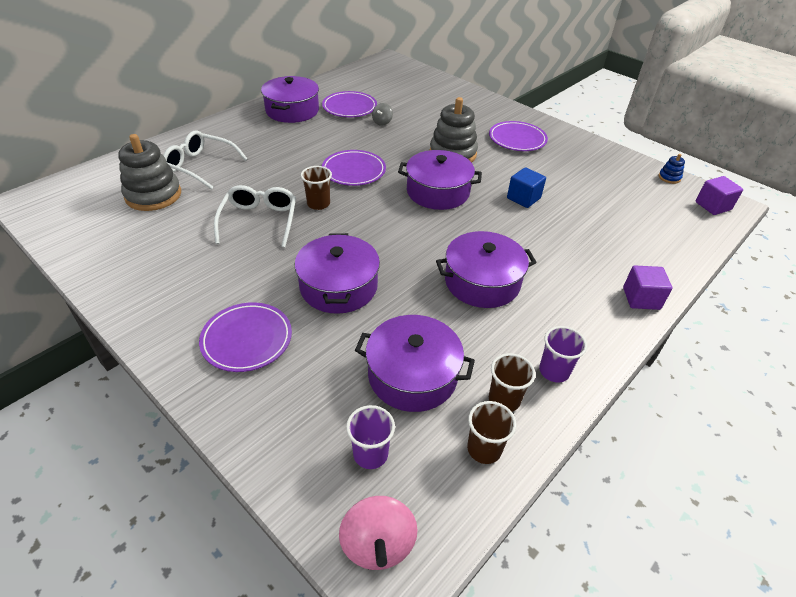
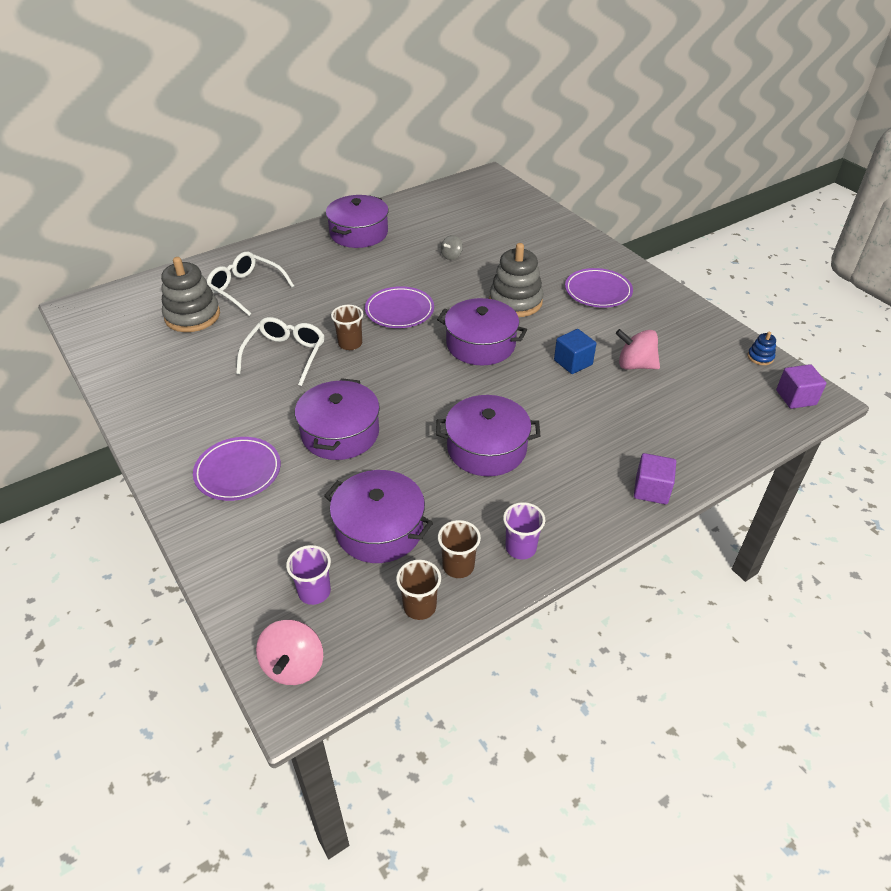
camera: 15 degrees right, 0 degrees up
purple plate [322,91,377,117] -> none
none -> pink spinning top [616,329,660,370]

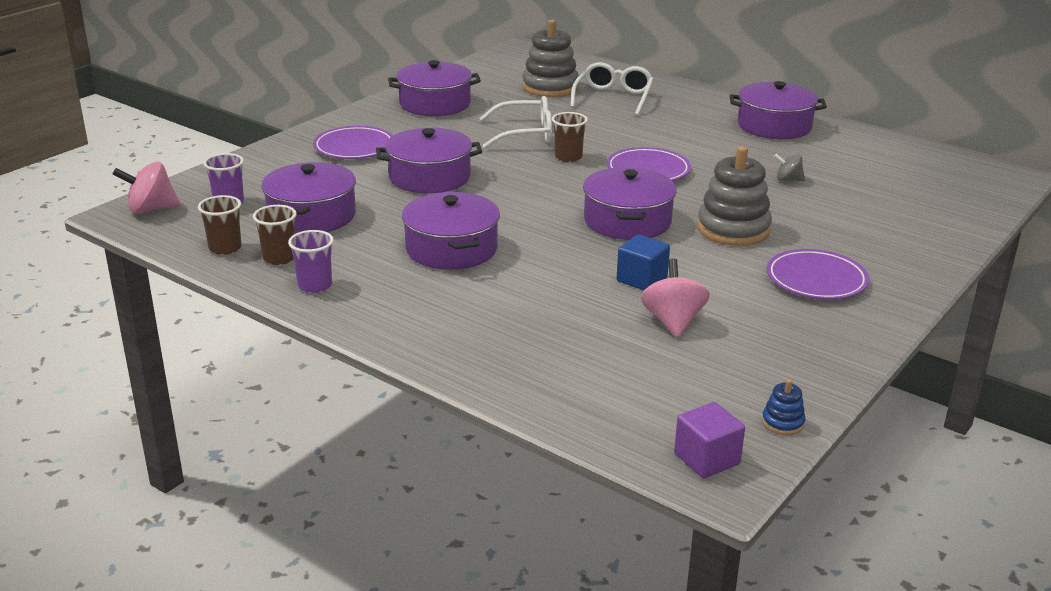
camera: 70 degrees right, 15 degrees down
purple cube [634,453,676,504] -> none
none -> purple pot [388,60,481,116]

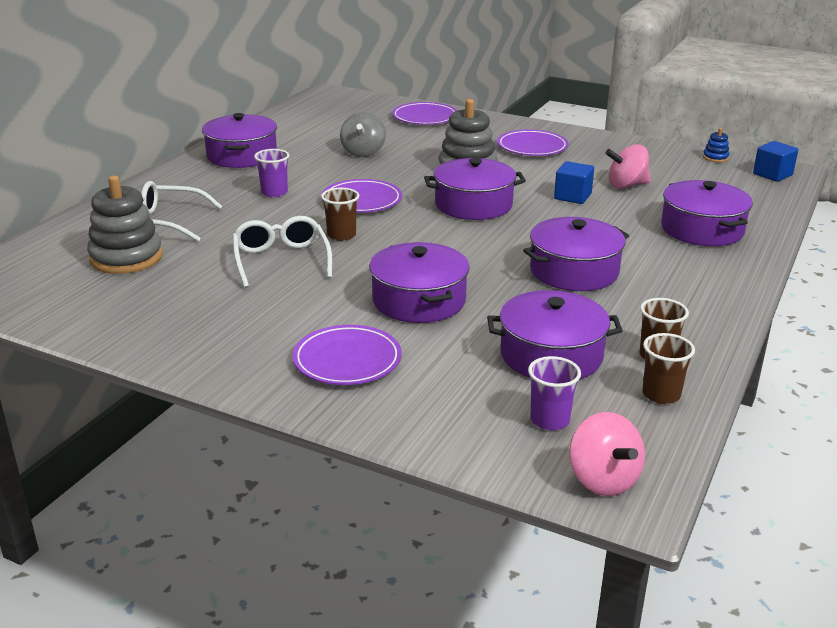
camera: 100 degrees left, 0 degrees up
purple cup [288,230,334,293] -> purple cup moved to [254,149,289,197]
purple pot [388,60,481,116] -> purple pot moved to [661,180,753,246]
purple cube [674,402,745,478] -> blue cube [753,141,798,182]
grey spinning top [774,153,805,181] -> grey spinning top [340,112,386,157], size x1.66
none -> purple plate [392,102,457,125]

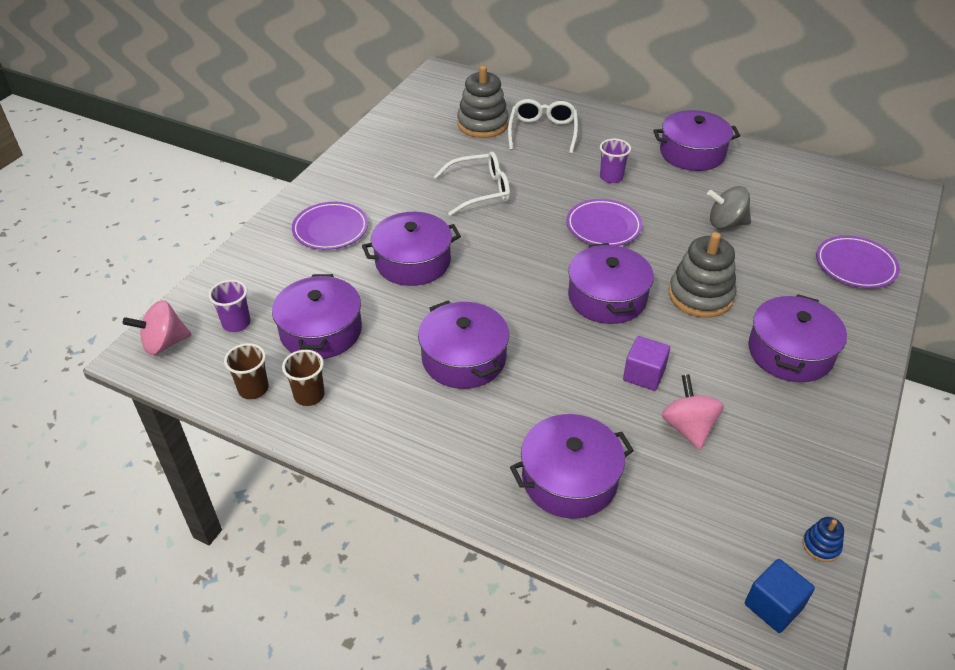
camera: 90 degrees right, 15 degrees up
brown cup [321,188,359,241] -> none
purple plate [497,129,569,156] -> purple pot [748,294,847,382]
blue cube [554,161,594,204] -> purple cube [623,336,670,391]

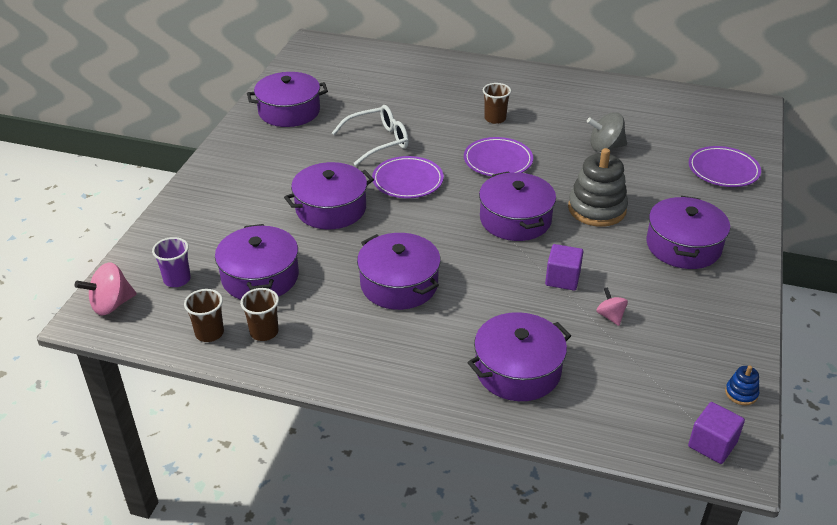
camera: 10 degrees left, 5 degrees down
purple plate [292,202,368,250] -> purple plate moved to [372,156,444,198]
grey stacking toy [457,66,509,138] -> none
white glasses [508,99,578,154] -> none
purple cup [600,139,631,183] -> brown cup [483,83,511,124]
purple pot [653,110,740,171] -> purple pot moved to [247,72,328,127]
pink spinning top [662,374,724,450] -> pink spinning top [596,287,628,326], size x0.60
blue cube [745,559,815,633] -> purple cube [688,402,745,464]

